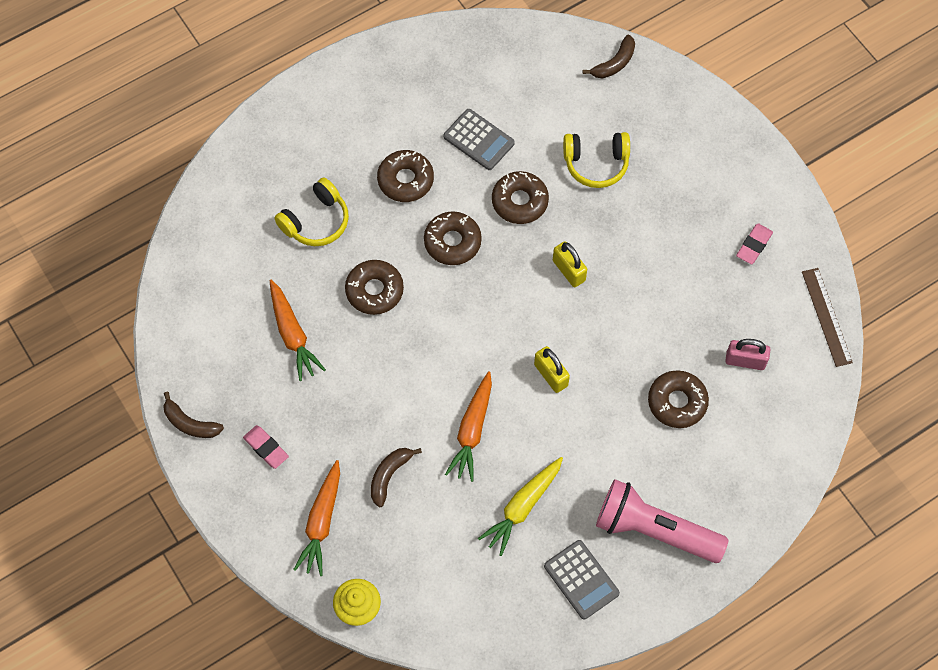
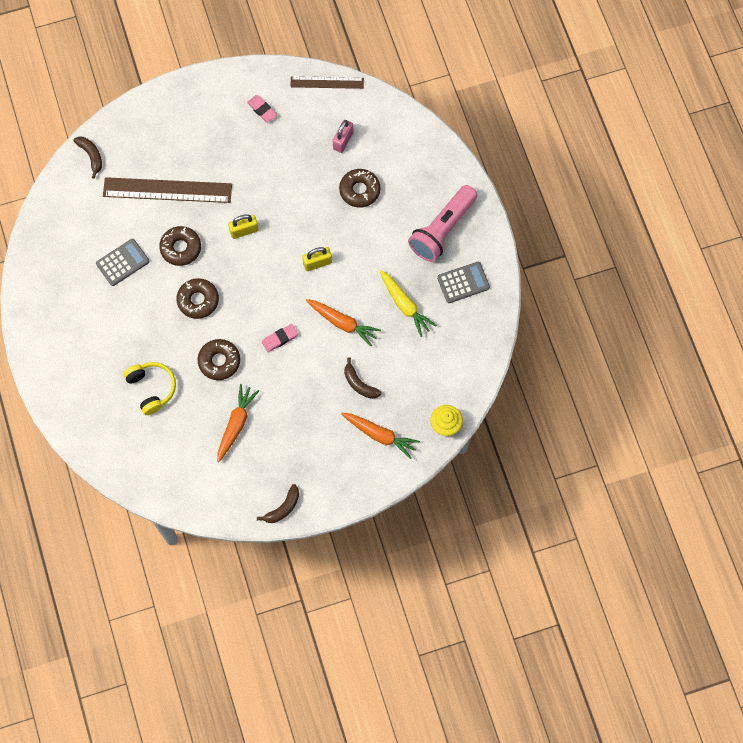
camera: 75 degrees left, 5 degrees up
pink eraser [243,425,289,469] -> pink eraser moved to [262,324,298,352]
orange carrot [270,280,326,381] -> orange carrot turned 60 degrees counterclockwise [217,384,259,462]
brown donut [377,150,434,202] -> none
yellow headphones [563,132,630,188] -> brown ruler [103,177,232,203]

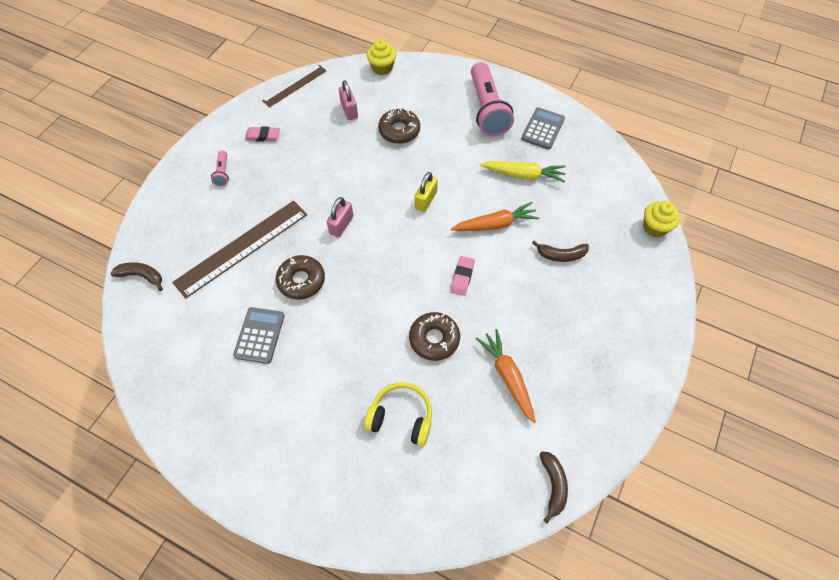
camera: 45 degrees left, 10 degrees down
brown donut [176,278,219,319] -> none
yellow padlock [228,214,258,239] -> pink padlock [327,197,353,238]
brown banana [257,484,299,523] -> brown banana moved to [539,451,568,524]
orange carrot [341,413,420,459] -> none
none -> pink flashlight [211,151,229,187]
none -> yellow cupcake [367,39,396,75]

